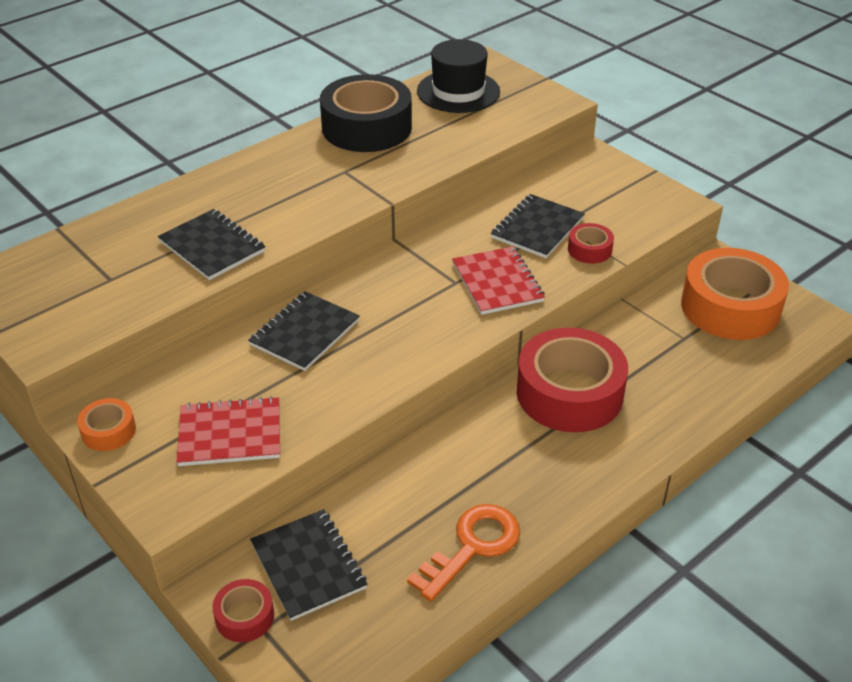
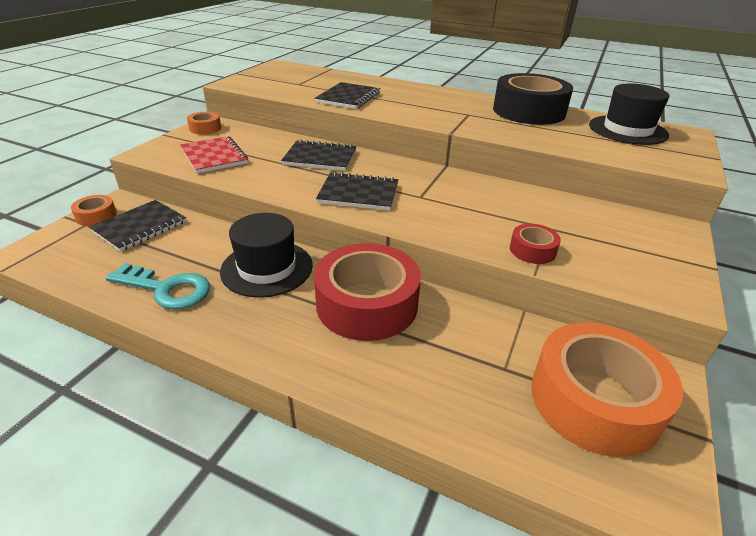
camera: 65 degrees right, 5 degrees down
red tape [213,579,274,642] -> orange tape [71,195,117,226]
orange key [407,504,520,602] -> turquoise key [106,263,210,309]
red notebook [452,246,545,315] -> none
black notebook [491,194,585,258] -> black notebook moved to [316,172,398,210]
none -> black hat [220,213,313,298]

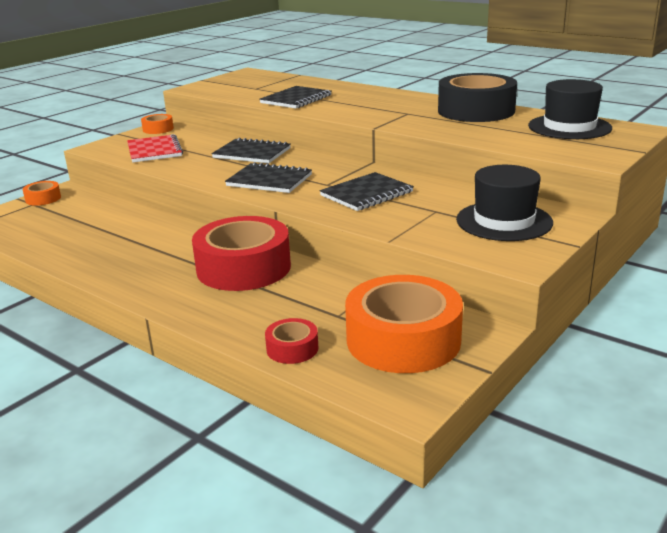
camera: 15 degrees right, 10 degrees down
black notebook [89,200,186,252] -> black notebook moved to [320,172,414,211]
turquoise key [106,263,210,309] -> none
black hat [220,213,313,298] -> black hat moved to [456,165,553,241]
red tape [510,223,561,264] -> red tape moved to [265,318,319,364]

